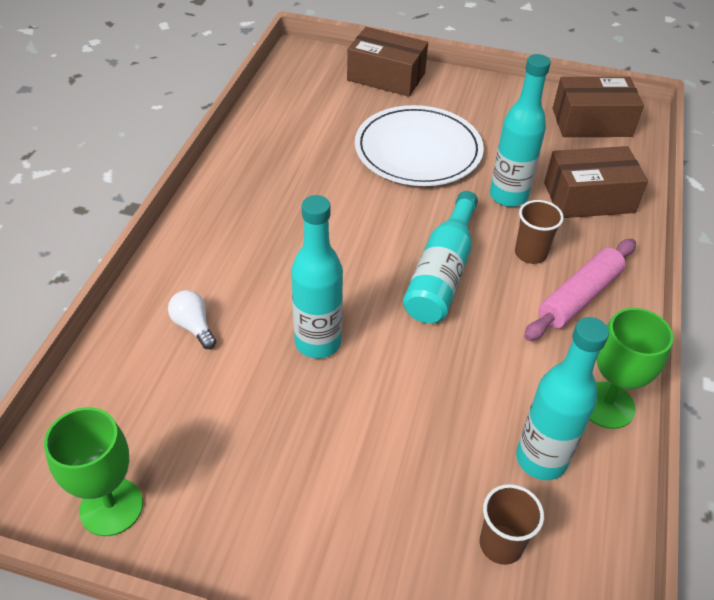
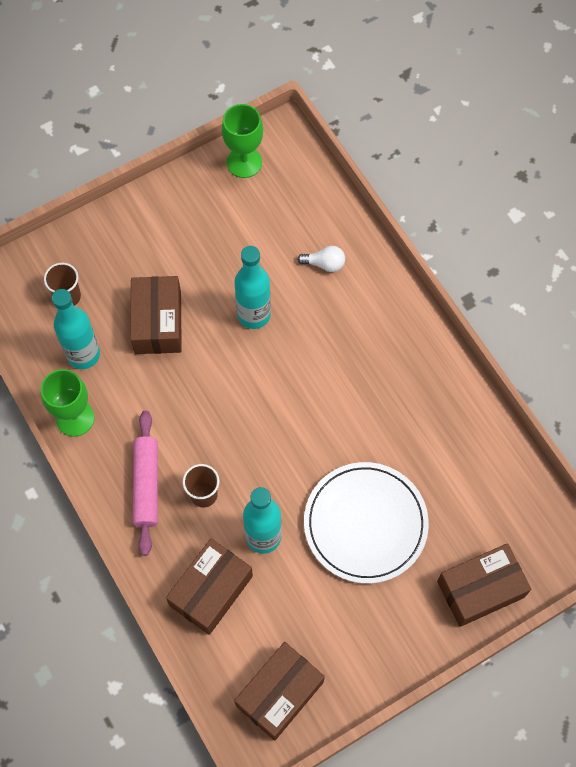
camera: 135 degrees right, 20 degrees up
turquoise bottle [403,191,478,323] -> none
none -> brown box [130,276,182,354]

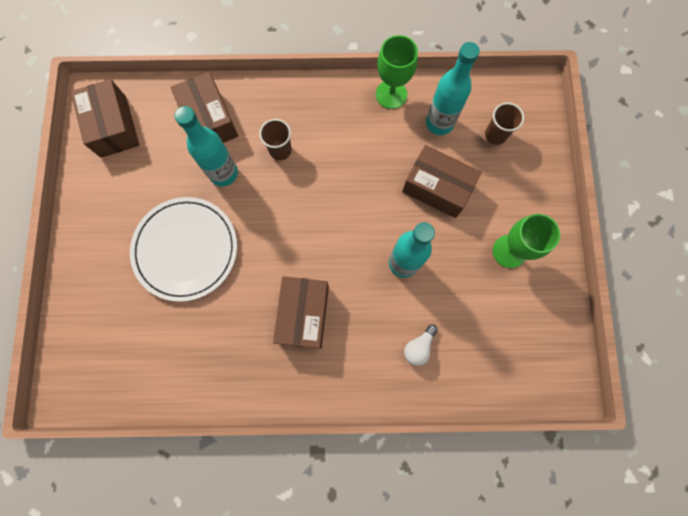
camera: 120 degrees right, 10 degrees up
pink rolling pin [133,410,158,556] -> none
green goblet [222,104,263,178] -> green goblet moved to [493,214,560,268]
brown box [437,543,531,627] -> brown box moved to [273,276,329,349]

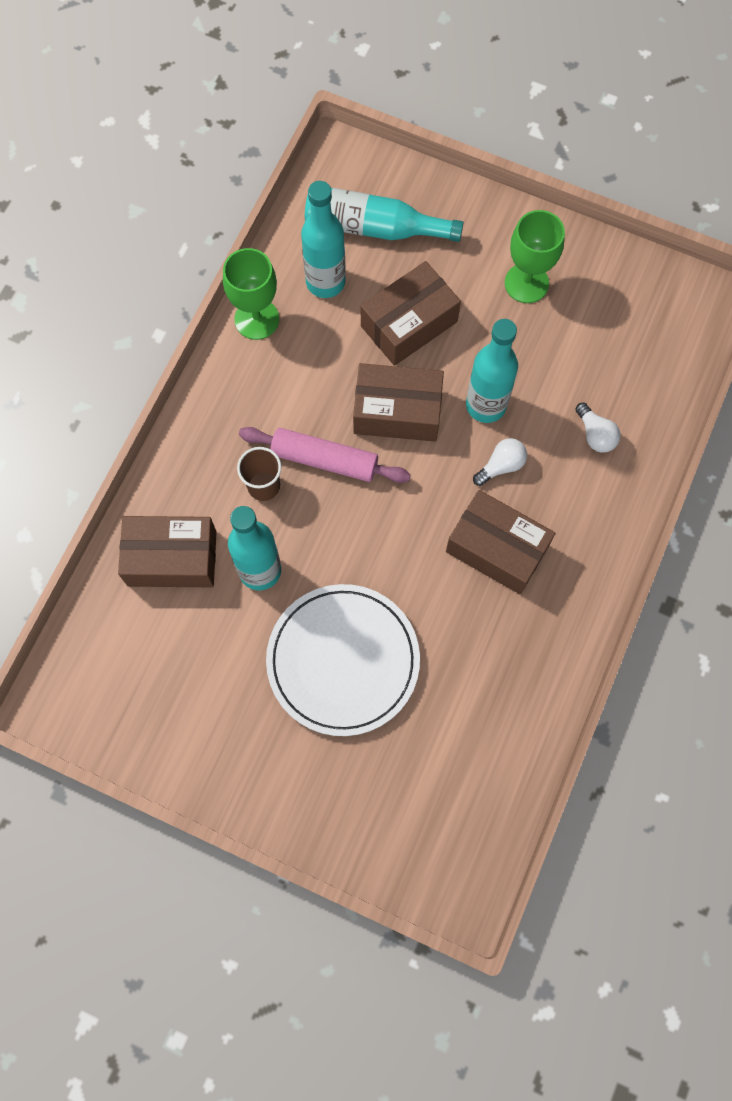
camera: 65 degrees left, 5 degrees down
brown box [71,79,139,158] -> brown box moved to [353,363,444,442]
brown cup [485,102,524,145] -> turquoise bottle [305,188,464,242]
none -> pink rolling pin [239,427,411,483]
none -> white light bulb [473,438,527,486]

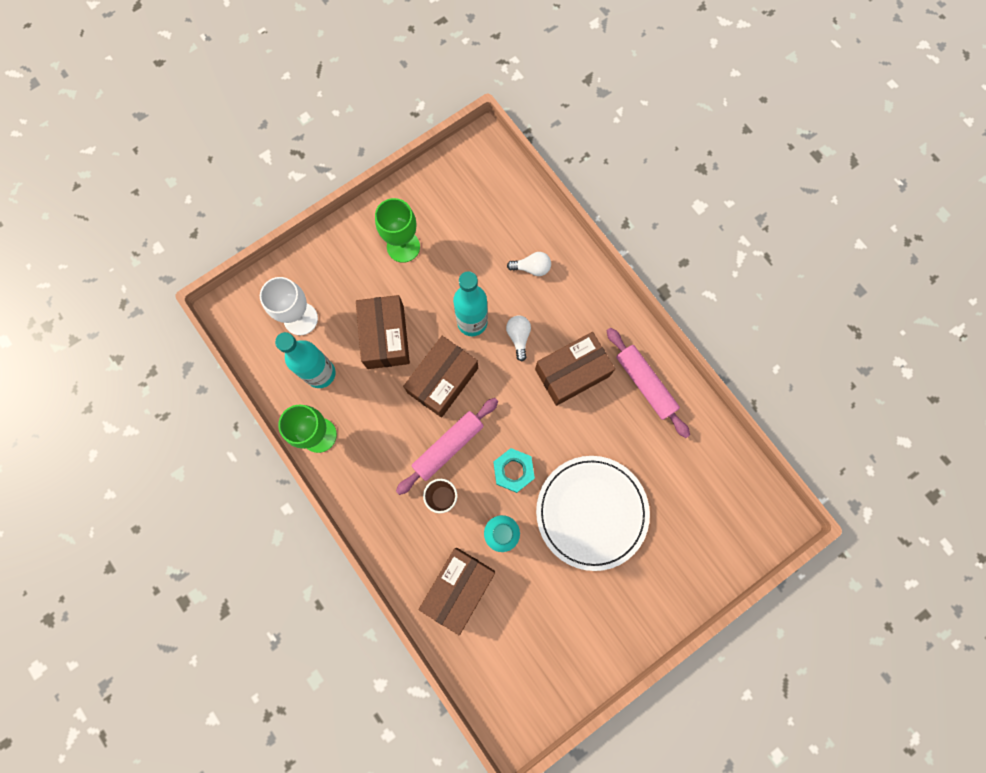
camera: 60 degrees left, 5 degrees up
turquoise bottle [305,188,464,242] -> white goblet [260,277,318,335]
none -> turquoise nut [493,448,535,493]
none -> pink rolling pin [607,328,690,438]

